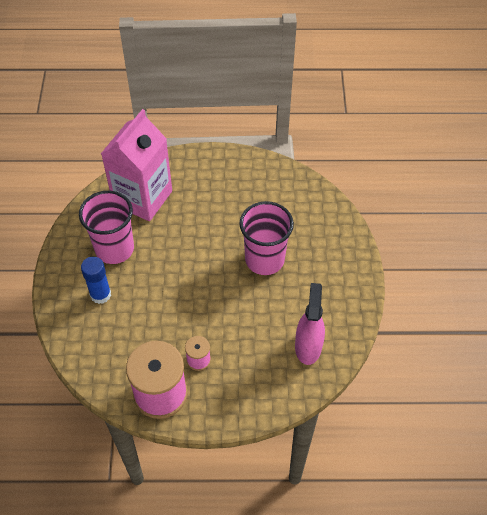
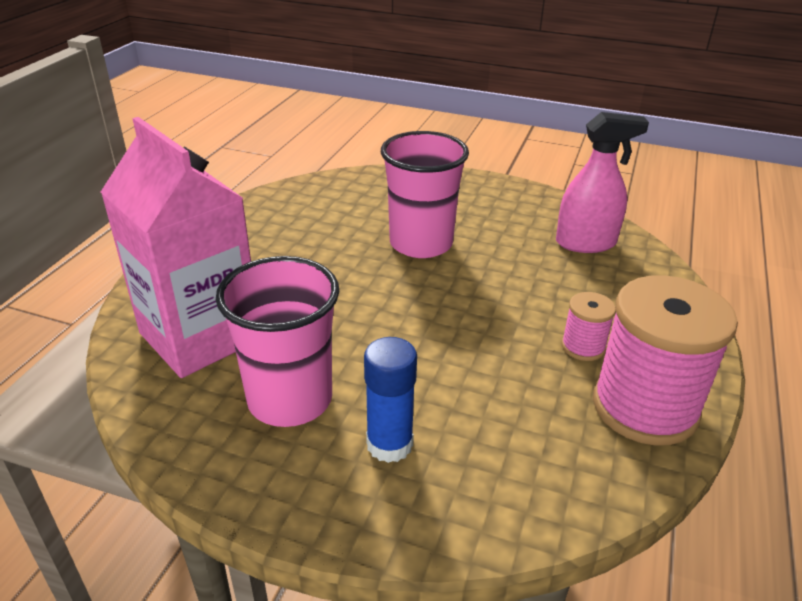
camera: 70 degrees left, 20 degrees down
pink spray bottle [295,283,325,365] -> pink spray bottle turned 150 degrees clockwise [556,112,649,253]

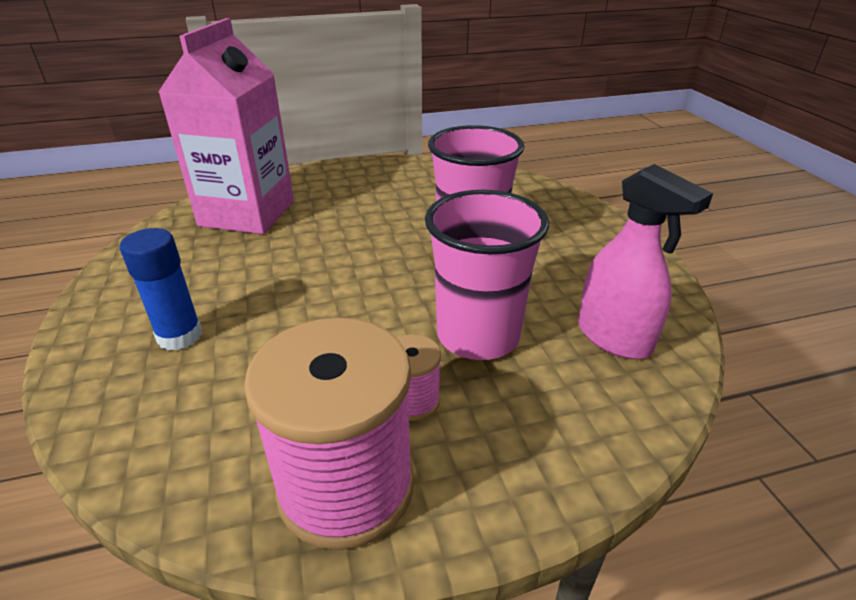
camera: 55 degrees right, 0 degrees up
pink cup [216,256,339,427] -> pink cup moved to [425,190,549,360]

